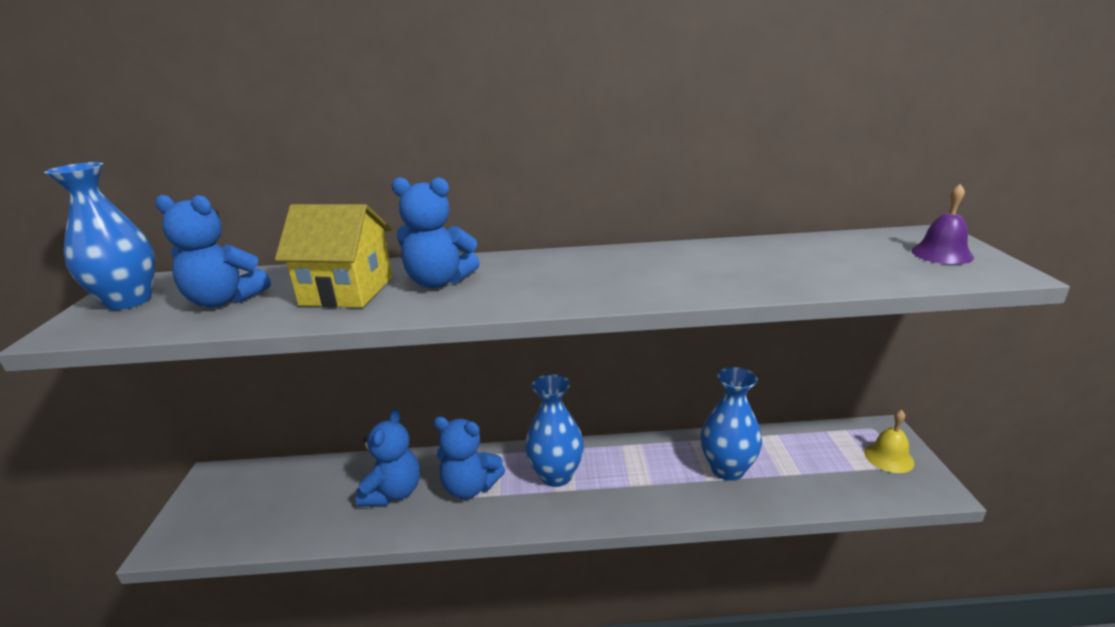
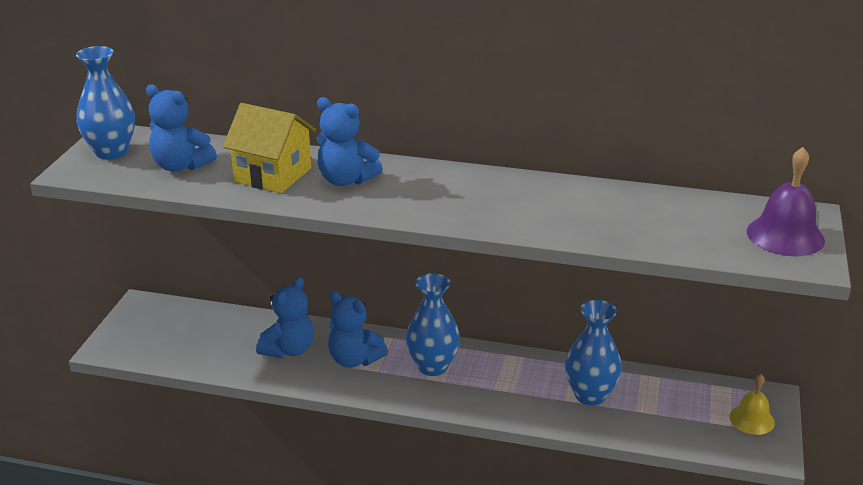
camera: 15 degrees right, 5 degrees up
purple bell [911,184,974,264] -> purple bell [747,147,825,256], size x1.53

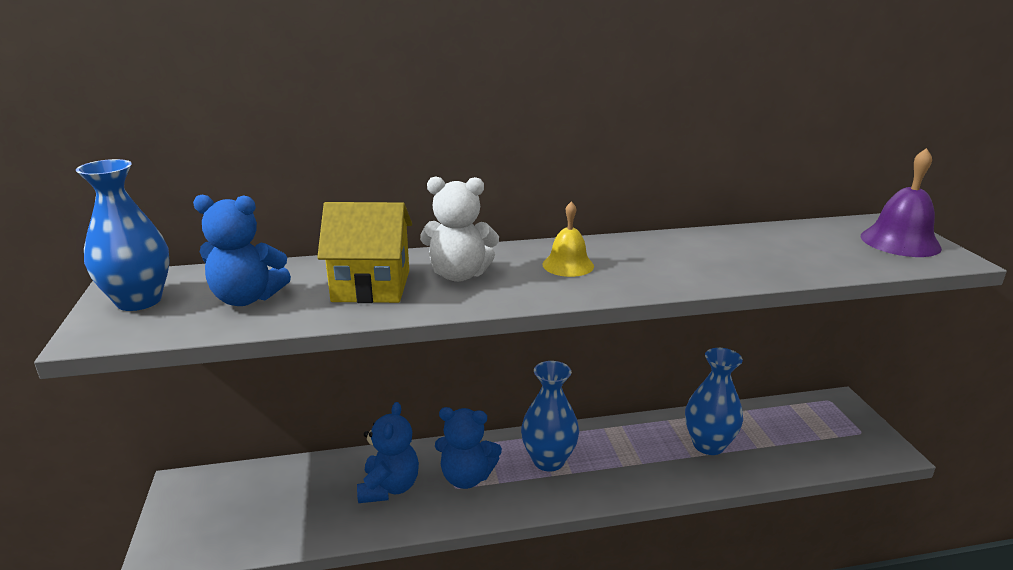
camera: 25 degrees left, 5 degrees down
blue teddy bear [317,97,383,186] -> white teddy bear [420,176,499,282]
yellow bell [729,374,775,435] -> yellow bell moved to [543,201,594,277]

